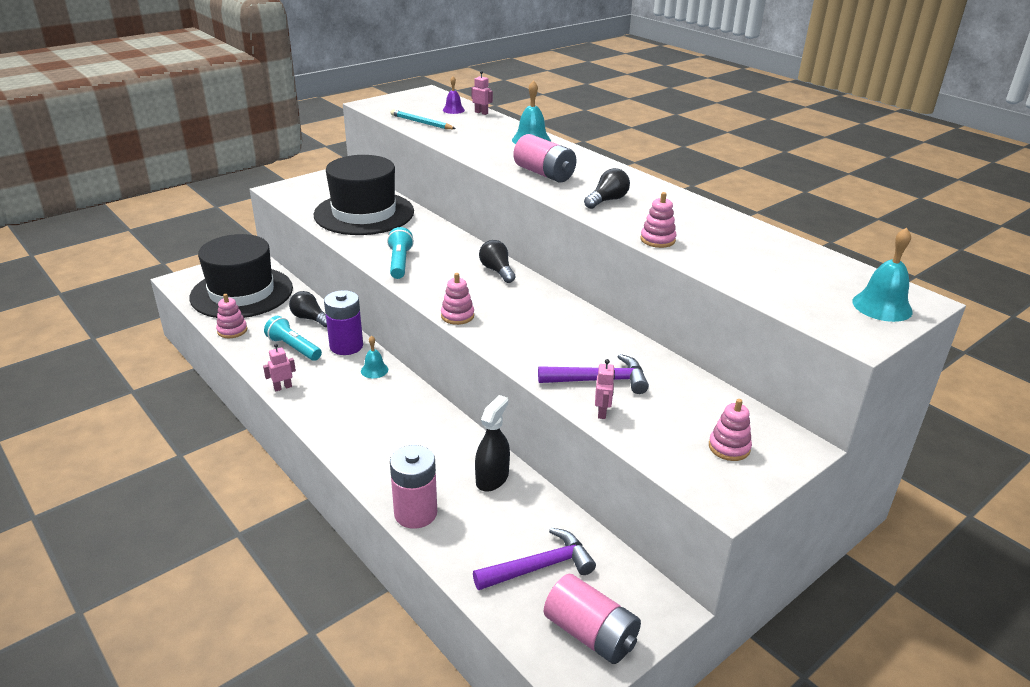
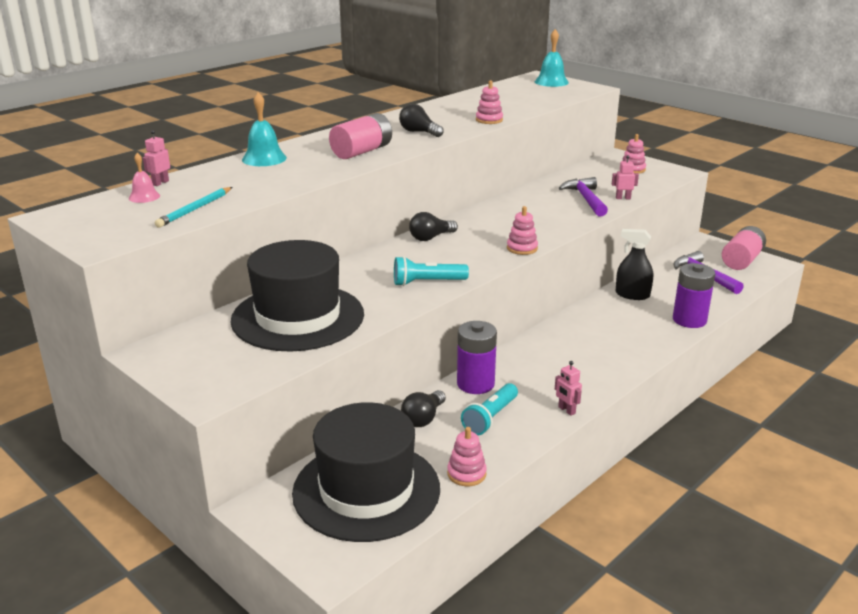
camera: 95 degrees left, 5 degrees down
turquoise bell [361,335,388,378] -> none
pink battery [390,445,437,529] -> purple battery [673,263,715,328]
purple bell [443,77,465,114] -> pink bell [129,153,160,203]

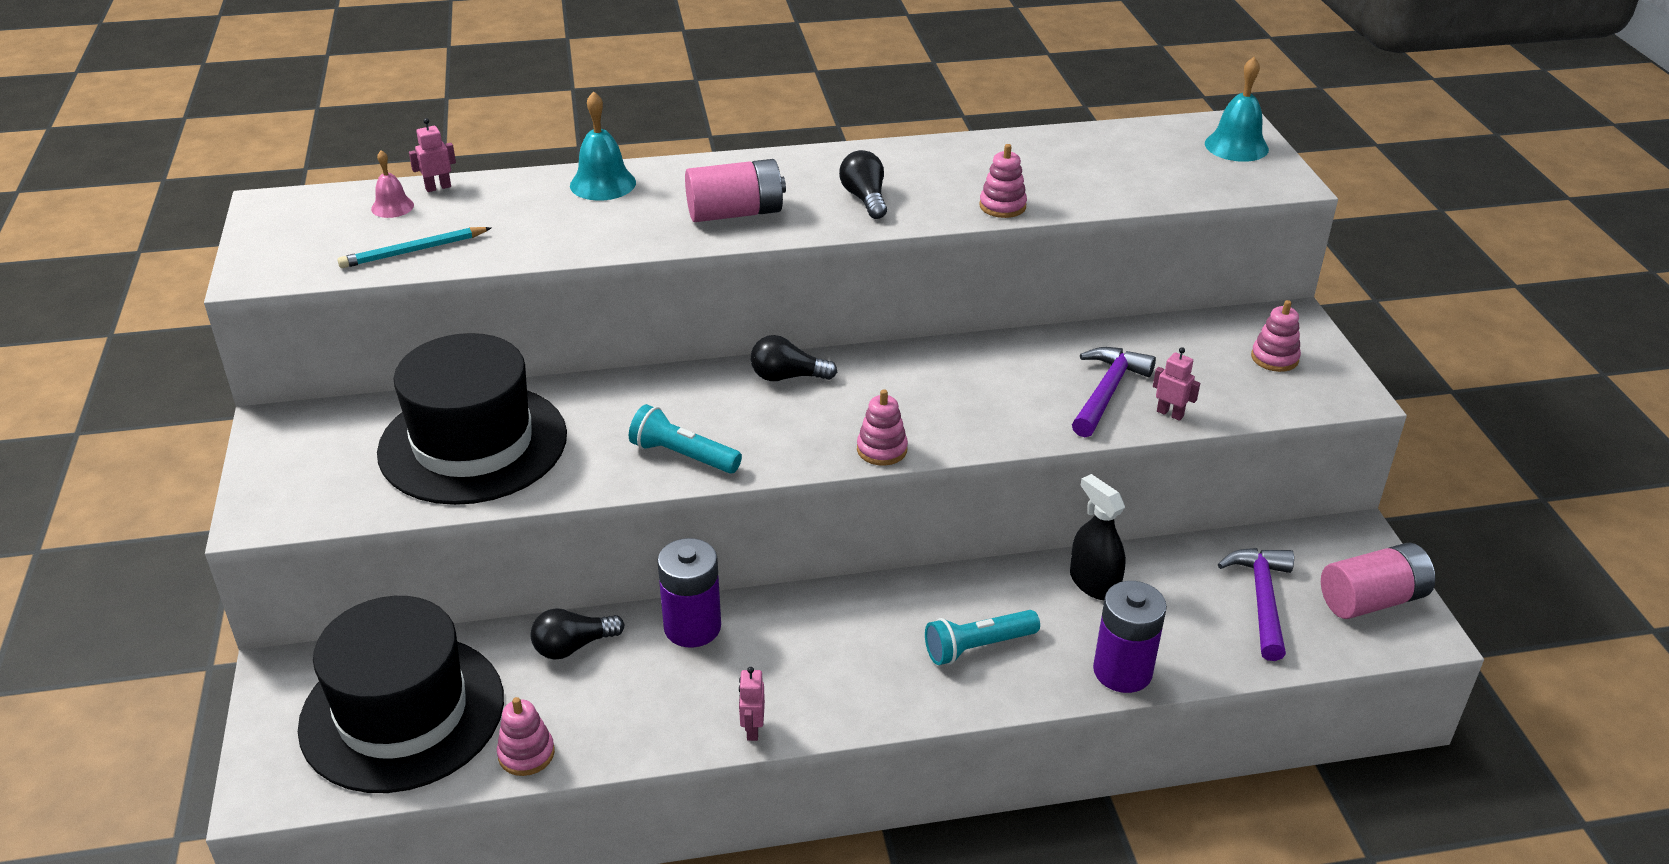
camera: 35 degrees right, 10 degrees up
turquoise flashlight [461,383,518,435] -> turquoise flashlight moved to [925,610,1040,665]

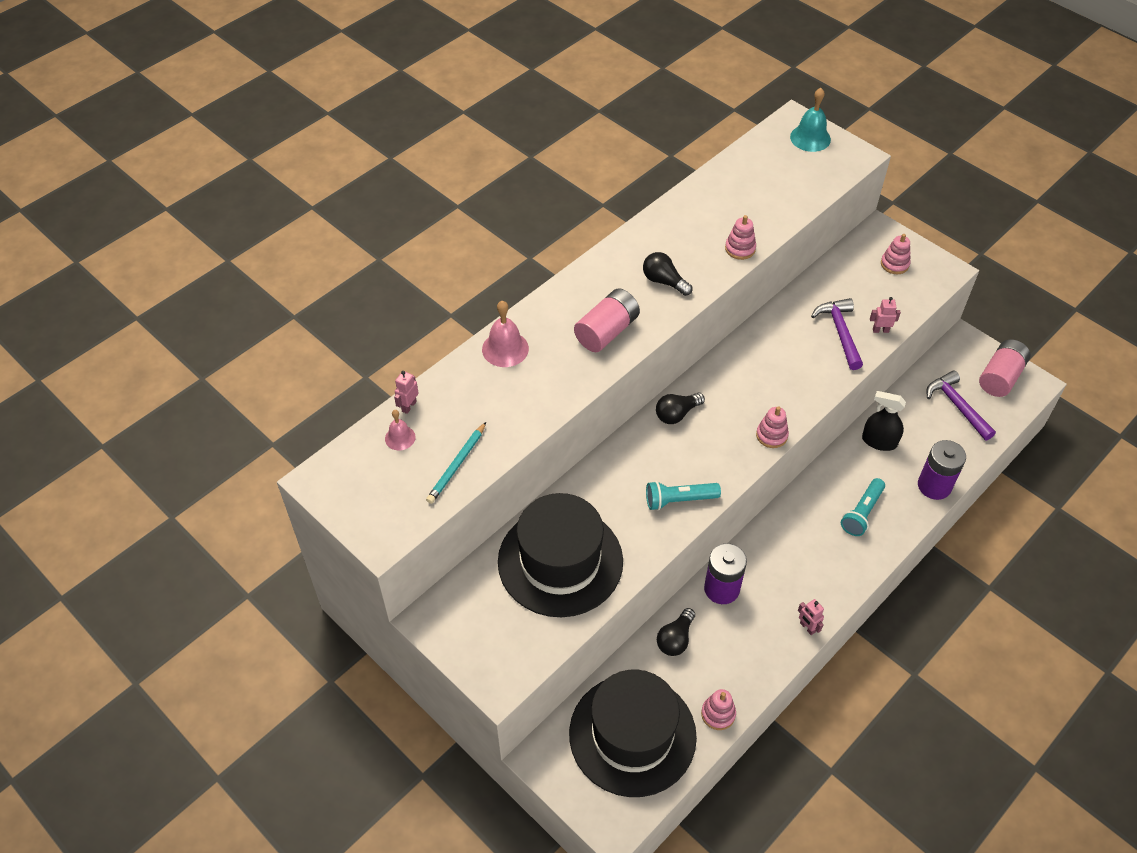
camera: 35 degrees left, 15 degrees up
turquoise bell [570,91,636,201] -> pink bell [482,301,529,367]

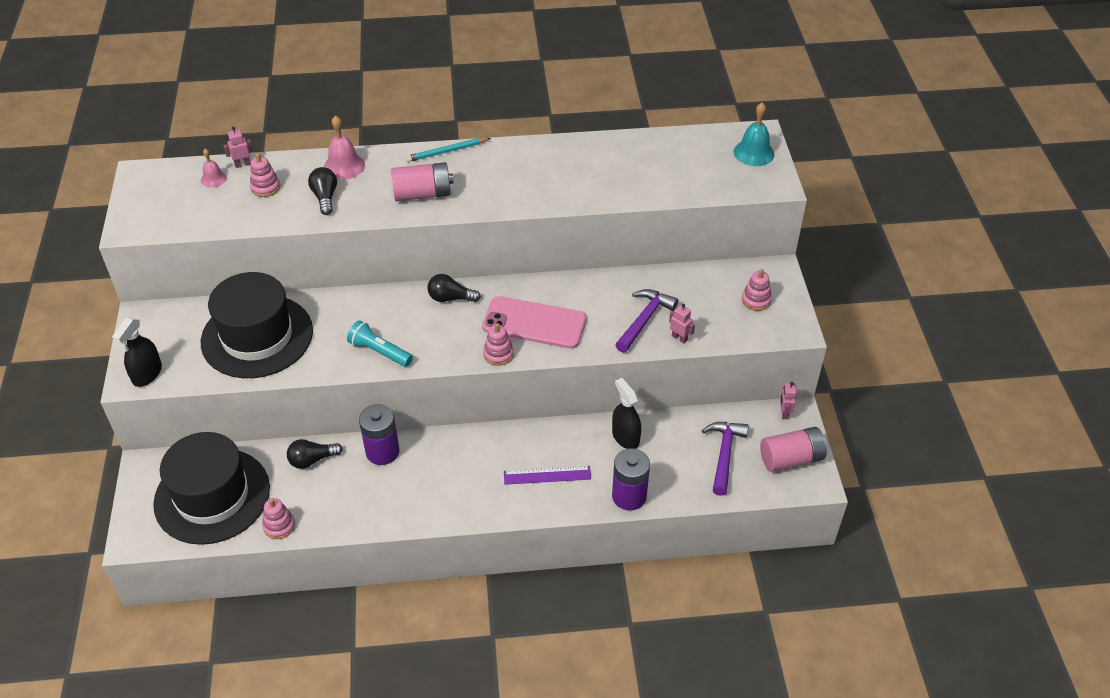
camera: 40 degrees right, 5 degrees down
turquoise pencil [426,422,486,504] -> turquoise pencil moved to [406,138,491,162]
black light bulb [643,252,692,296] -> black light bulb moved to [308,167,337,215]
pink stacking toy [725,215,756,260] -> pink stacking toy moved to [250,153,280,197]
pink robot [798,599,824,635] -> pink robot moved to [780,382,797,419]
turquoise flashlight [841,478,885,536] -> purple ruler [504,466,591,485]
none -> black spray bottle [112,318,162,387]
none -> pink phone [482,296,587,349]

